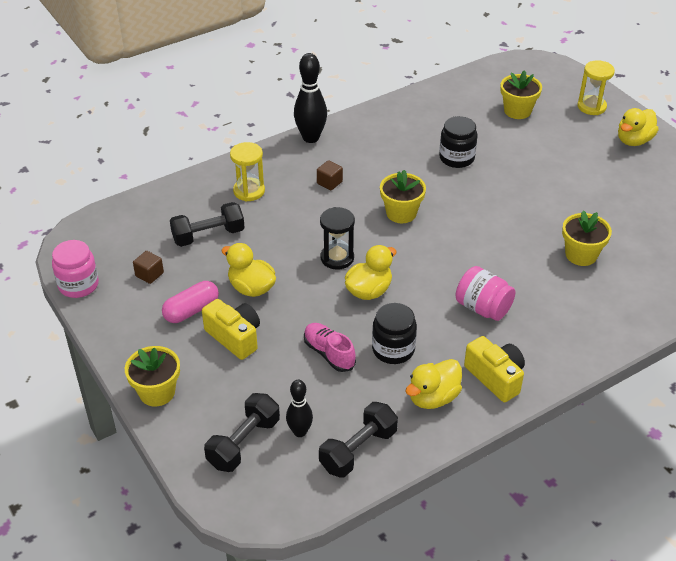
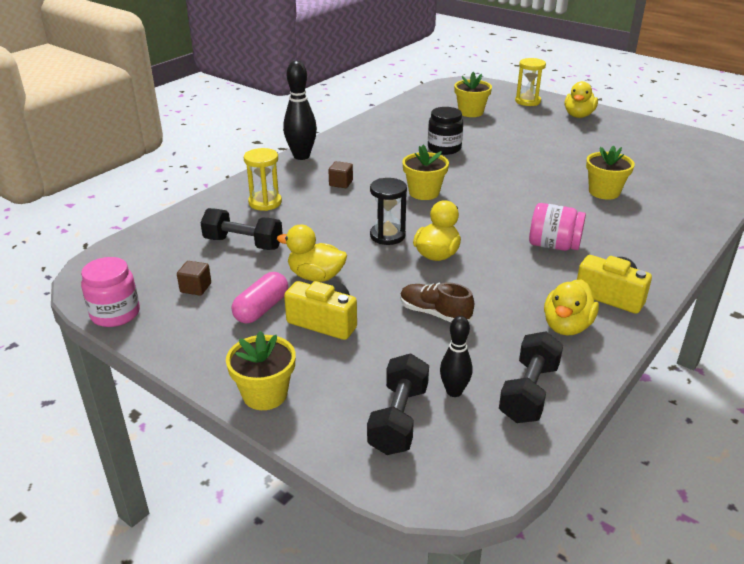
camera: 20 degrees left, 10 degrees down
black dumbbell [170,202,245,247] -> black dumbbell turned 60 degrees clockwise [200,208,283,250]
pink shoe [304,323,356,372] -> brown shoe [400,282,474,322]
black jar [372,303,417,364] -> none

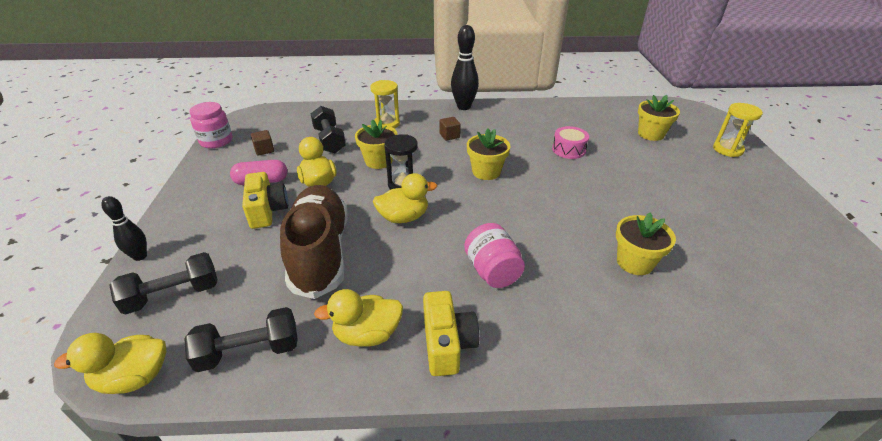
camera: 50 degrees right, 5 degrees up
yellow flower pot [226,331,296,410] -> yellow flower pot moved to [355,119,397,169]
brown shoe [400,282,474,322] -> brown shoe [280,185,348,299], size x2.07
black jar [428,107,463,155] -> pink drum [552,126,589,159]
black bowling pin [440,316,472,397] -> black bowling pin moved to [101,196,147,261]
yellow duck [565,81,598,118] -> yellow duck moved to [54,333,166,394]

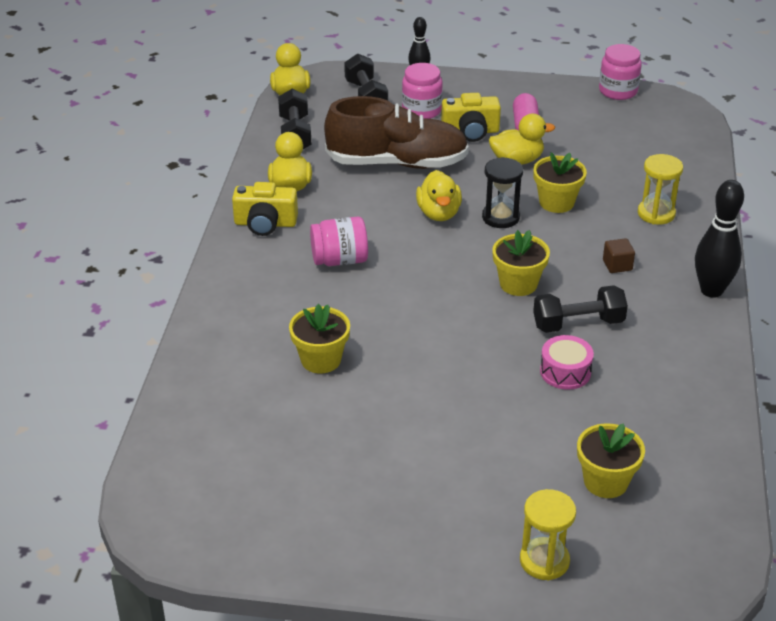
camera: 100 degrees right, 0 degrees up
brown cube [251,130,274,156] -> none
black dumbbell [311,106,346,153] -> black dumbbell moved to [533,285,628,333]
none -> pink jar [402,63,443,119]

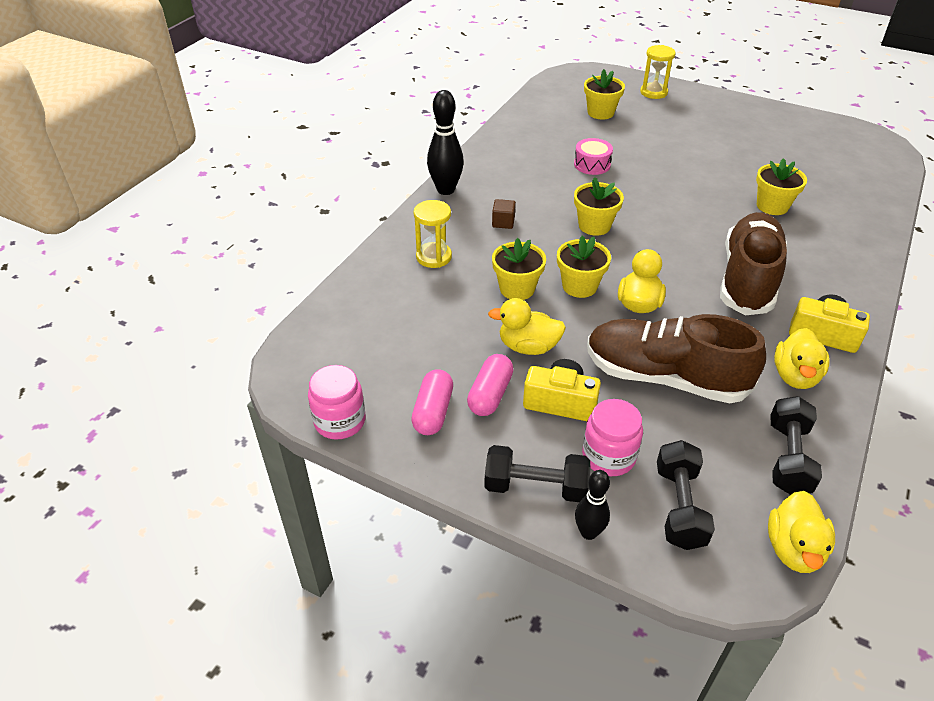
camera: 160 degrees left, 5 degrees up
pink jar [310,217,368,266] -> brown shoe [720,212,787,315]
black hourglass [482,157,523,228] -> yellow flower pot [557,236,611,298]
black dumbbell [533,285,628,333] -> black dumbbell moved to [484,445,591,502]
none -> pink capsule [411,370,453,435]

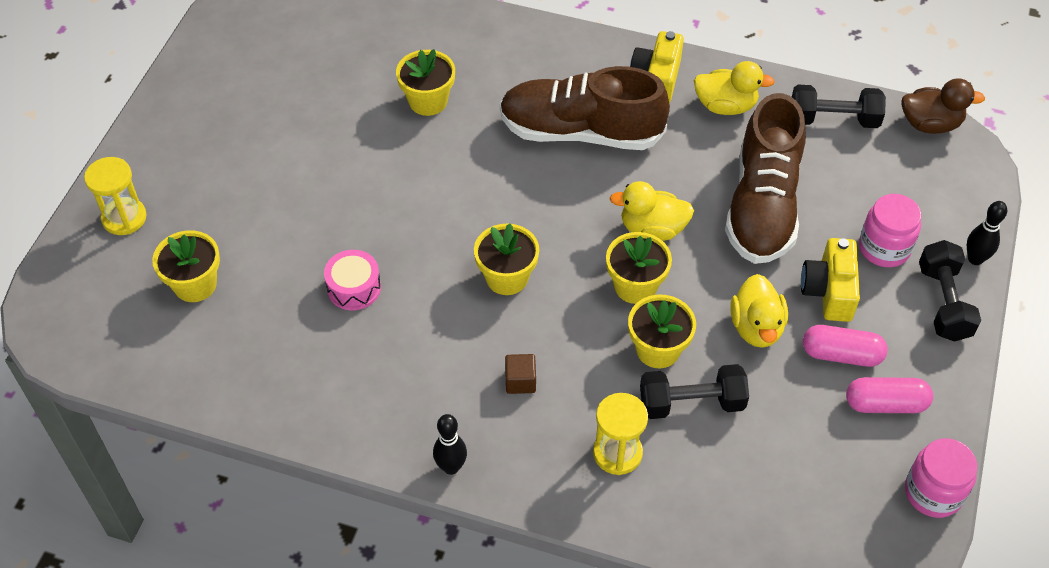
camera: 100 degrees left, 10 degrees up
black bowling pin [427,90,464,195] -> black bowling pin [433,414,467,475], size x0.61
black dumbbell [657,440,715,550] -> black dumbbell moved to [640,364,749,419]
yellow duck [768,491,835,573] -> brown duck [902,78,985,134]

